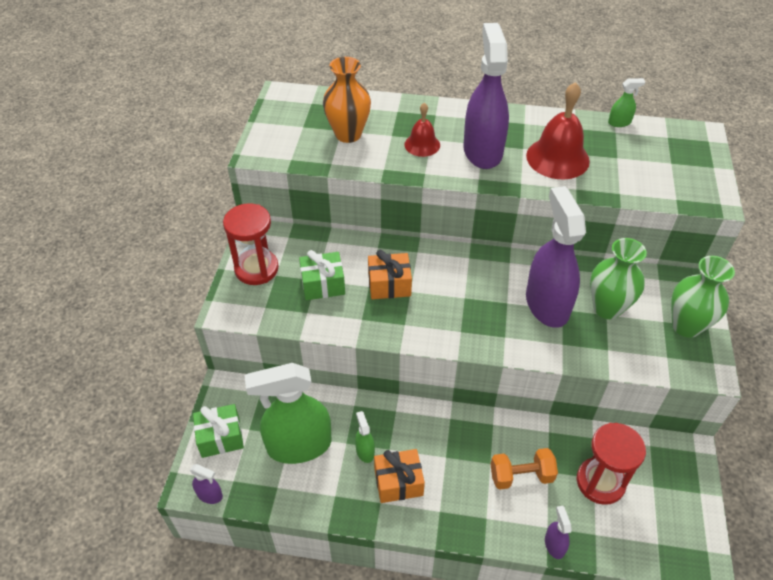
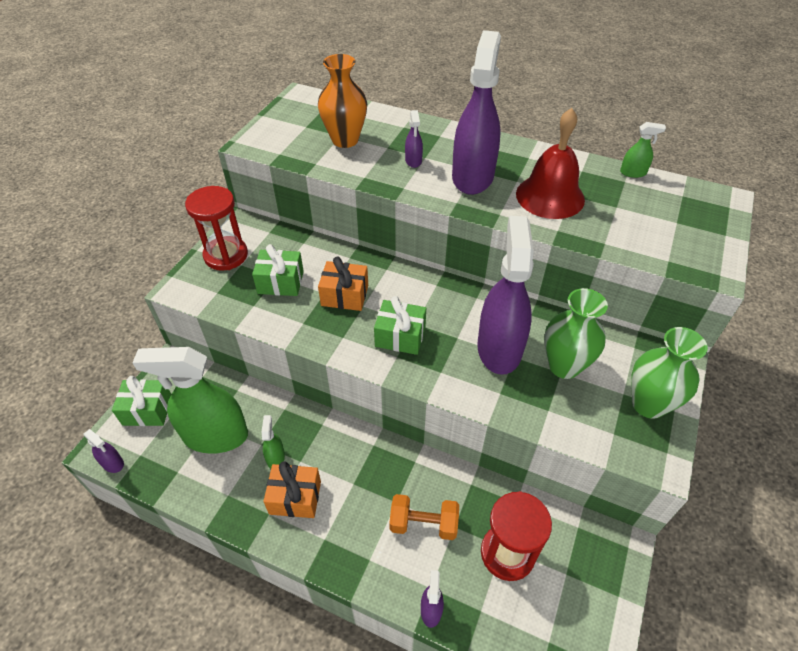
camera: 15 degrees right, 0 degrees up
red bell [404,103,440,157] -> purple spray bottle [405,110,423,168]
none -> green gift [374,296,426,355]

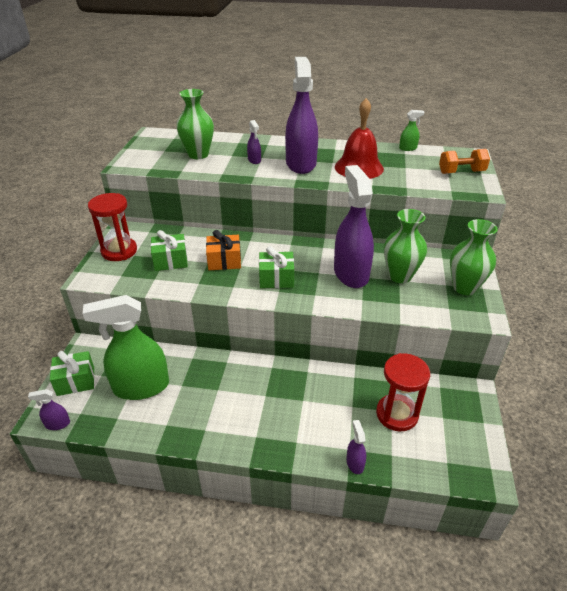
camera: 15 degrees left, 10 degrees down
purple spray bottle [83,429,124,473] -> purple spray bottle turned 150 degrees clockwise [28,389,70,430]
green spray bottle [262,415,285,469] -> none
orange gift [263,461,321,518] -> none
orange vase [318,54,367,148] -> green vase [176,89,214,159]
orange dumbbell [389,494,459,540] -> orange dumbbell moved to [439,149,490,174]

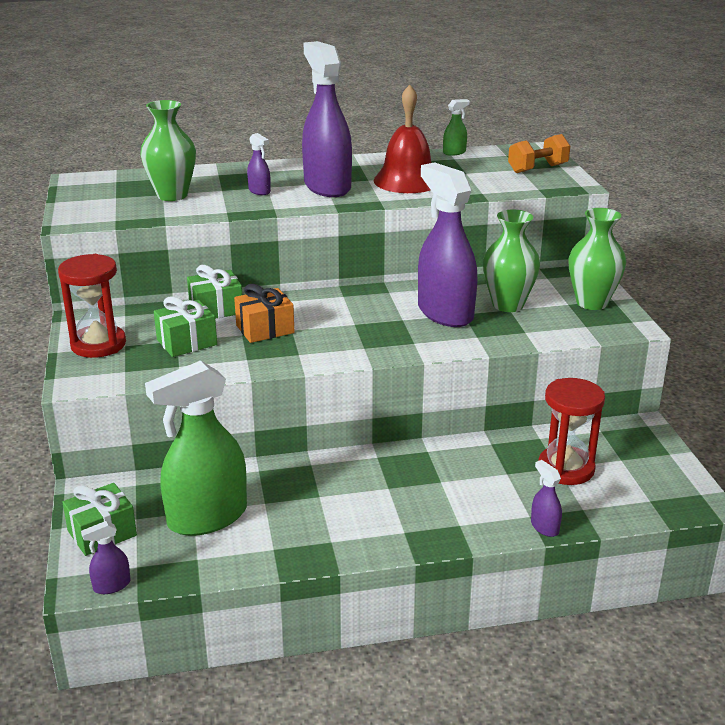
camera: 20 degrees left, 10 degrees down
green gift [259,246,294,288] -> green gift moved to [187,265,242,319]

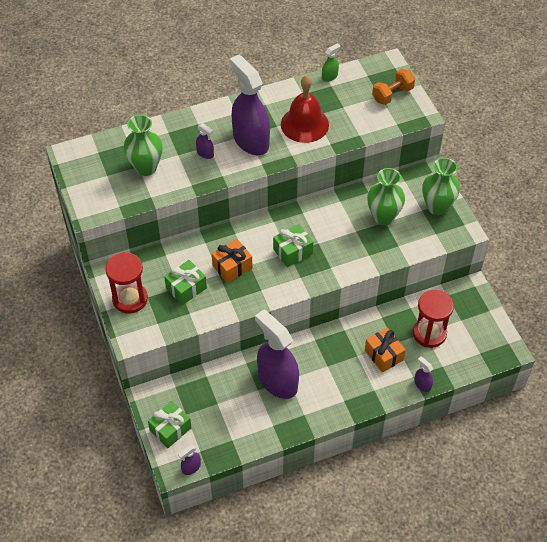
camera: 10 degrees left, 25 degrees up
green spray bottle [145,360,247,536] -> none
green gift [187,265,242,319] -> green gift moved to [273,224,313,267]
purple spray bottle [418,162,478,327] -> purple spray bottle moved to [255,309,299,399]
none -> orange gift [365,328,405,372]

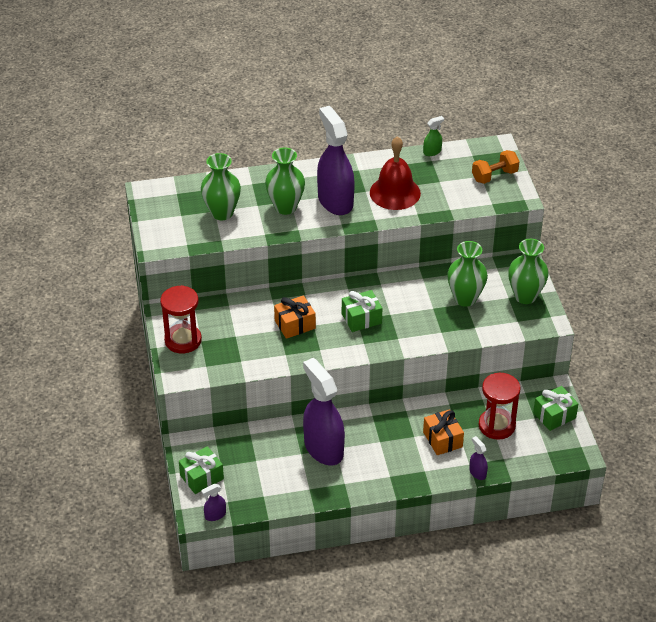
camera: 10 degrees right, 10 degrees down
green gift [164,260,207,305] -> green gift moved to [533,386,578,431]
purple spray bottle [196,123,214,159] -> green vase [265,148,305,215]

